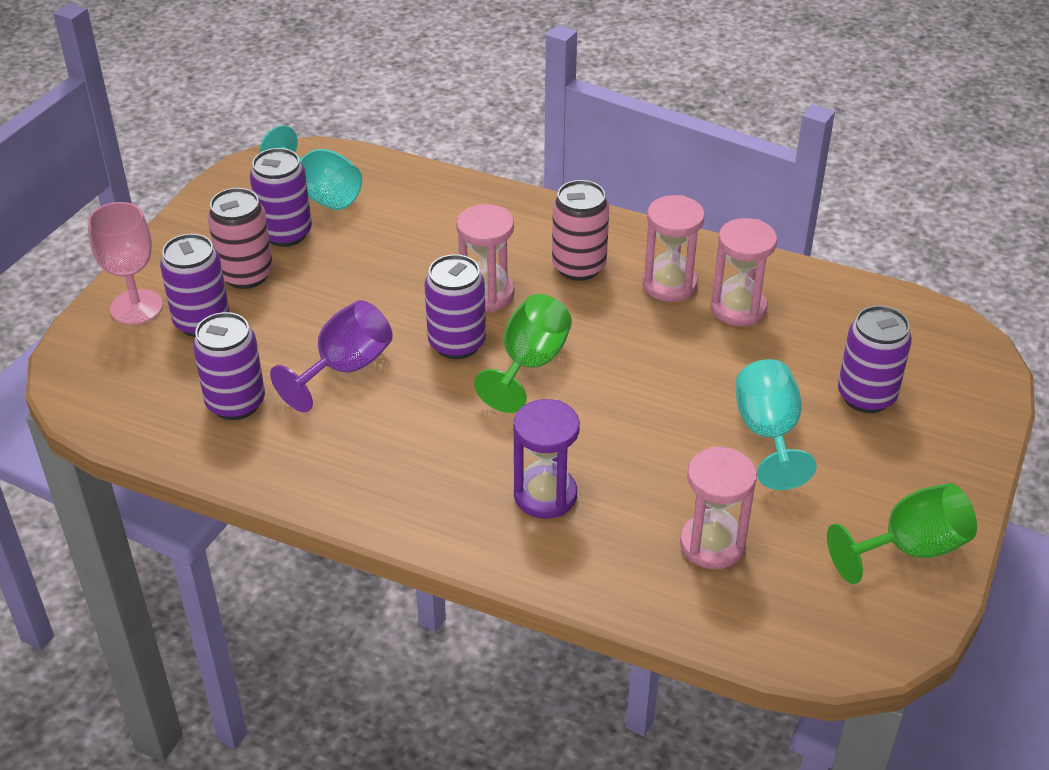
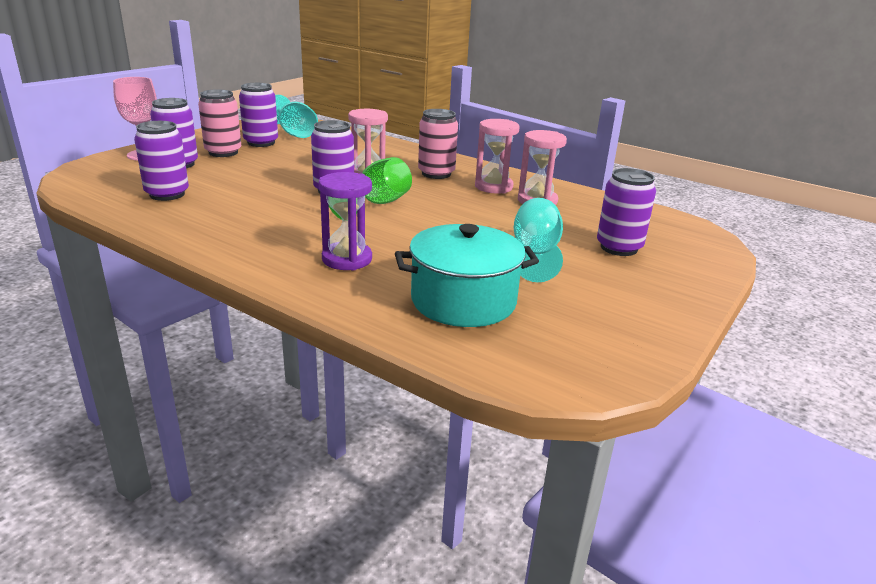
camera: 10 degrees right, 15 degrees down
purple goblet [270,300,393,413] -> none
pink hourglass [680,446,757,569] -> turquoise pot [395,224,539,327]
green goblet [827,483,977,584] -> none

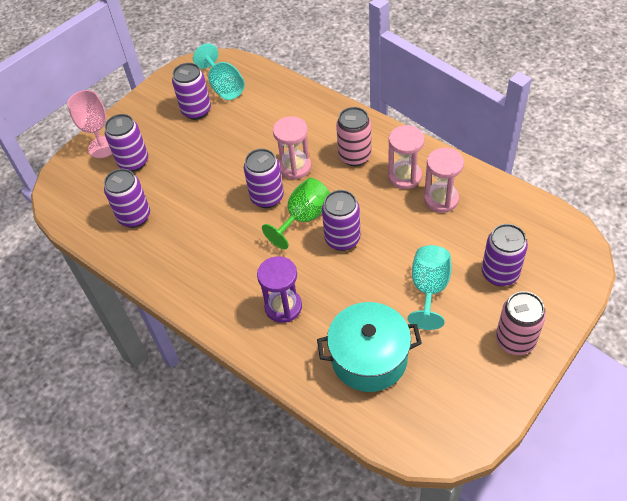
camera: 10 degrees right, 25 degrees up
pink can [198,89,241,157] -> pink can moved to [496,291,546,355]
none -> purple can [322,190,360,251]

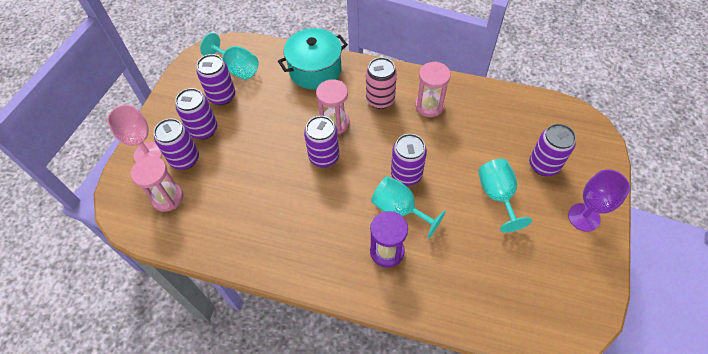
camera: 25 degrees left, 5 degrees up
purple can [104,169,150,228] -> purple can moved to [175,88,217,140]
green goblet [262,178,330,250] -> none
turquoise pot [317,302,422,392] -> turquoise pot moved to [278,28,348,90]
pink hourglass [424,148,464,213] -> pink hourglass moved to [130,156,183,212]
pink can [496,291,546,355] -> purple goblet [568,169,630,232]
none -> turquoise goblet [371,176,446,238]

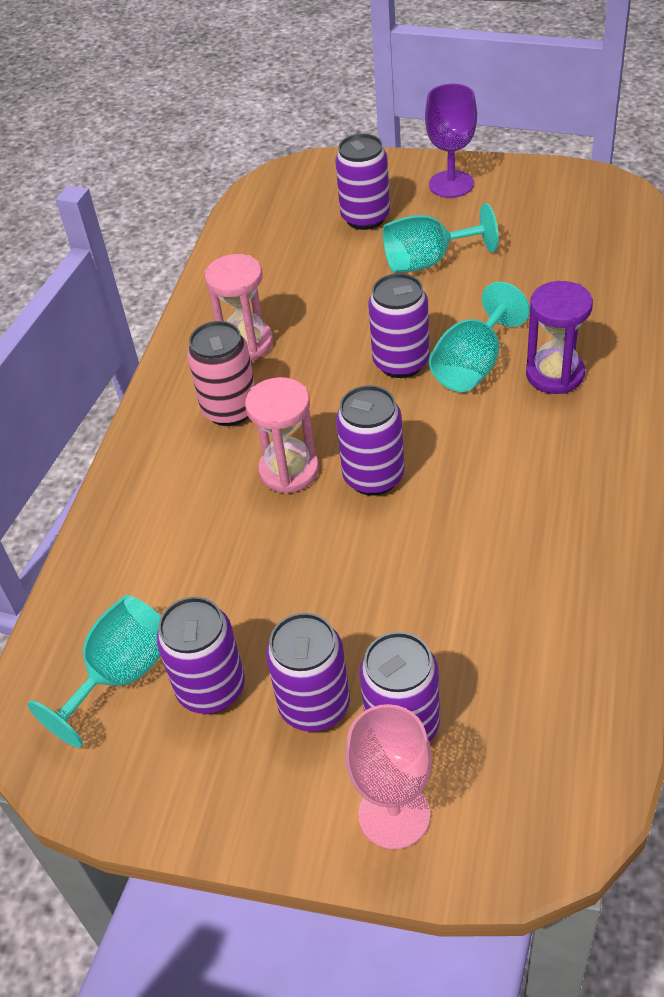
camera: 90 degrees left, 10 degrees down
pink hourglass [130,156,183,212] -> none
turquoise pot [278,28,348,90] -> none

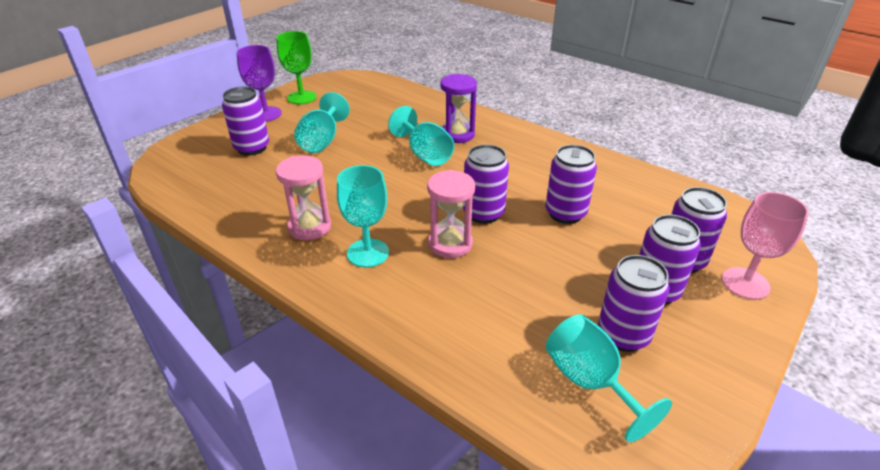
camera: 70 degrees left, 10 degrees down
pink can [187,321,255,426] -> turquoise goblet [337,165,389,267]
purple can [368,273,430,378] -> purple can moved to [546,145,597,224]
none -> green goblet [276,31,316,104]

